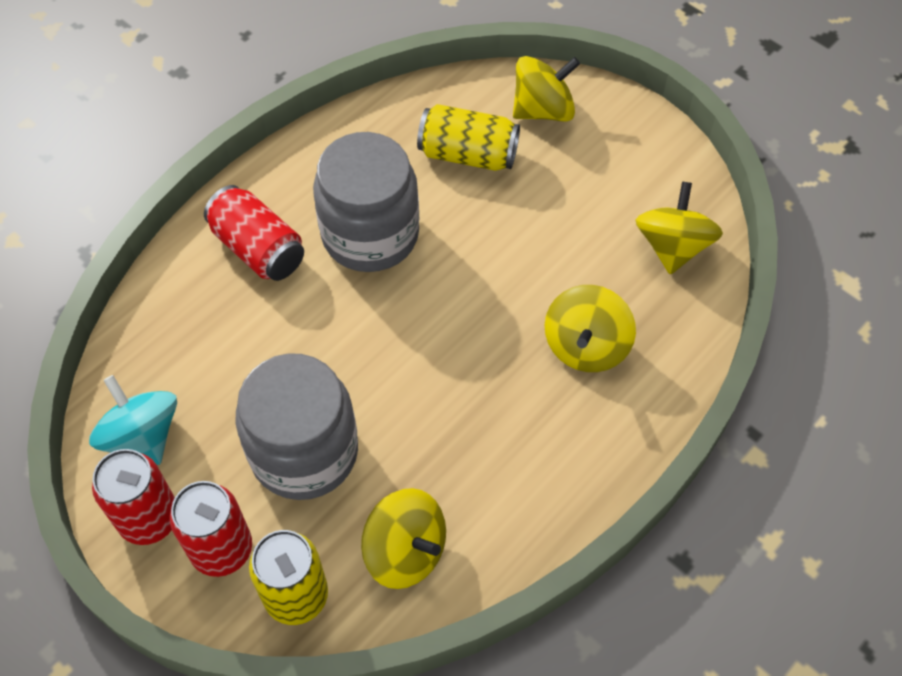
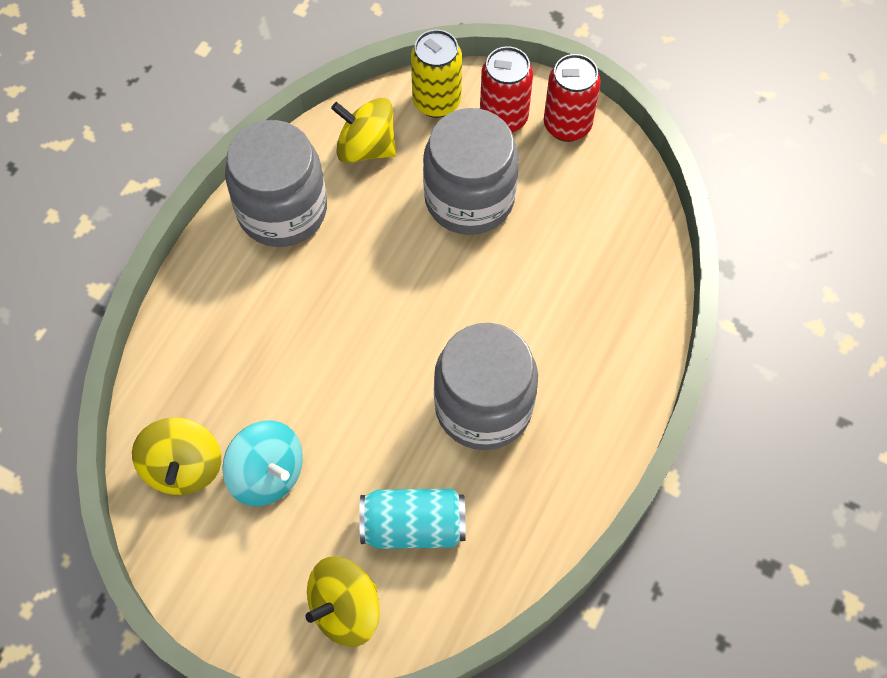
camera: 165 degrees right, 5 degrees up
turquoise spinning top [89,375,177,465] -> turquoise spinning top moved to [222,420,303,507]
red can [204,185,304,281] -> none
yellow can [417,104,520,171] -> turquoise can [359,489,466,549]
yellow spinning top [545,285,636,372] -> none
none -> grey jar [225,120,327,247]

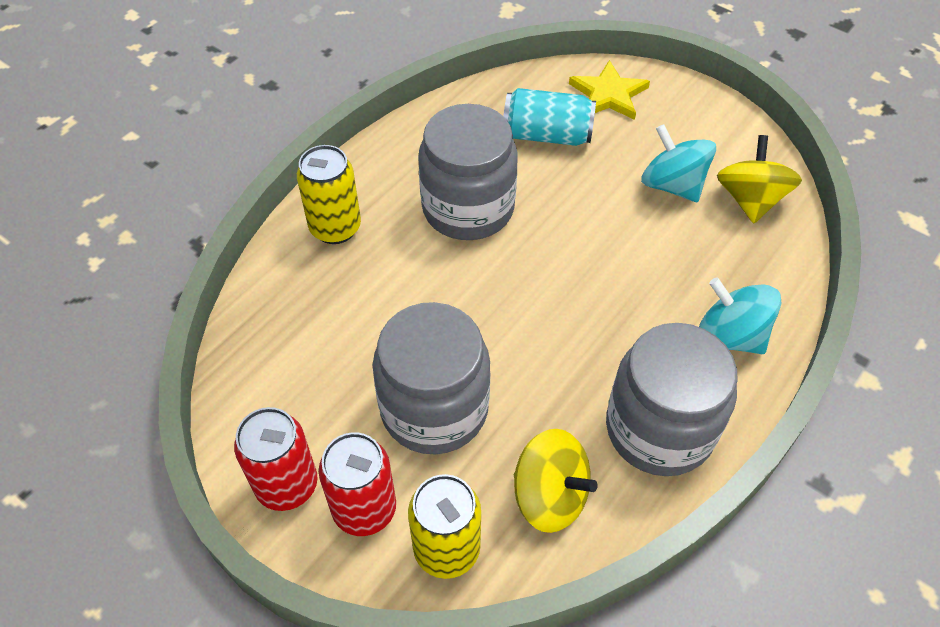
camera: 170 degrees left, 10 degrees down
yellow spinning top [305,556,380,647] -> yellow star [569,60,650,120]
none -> yellow can [297,145,361,244]
none -> turquoise spinning top [699,277,781,354]

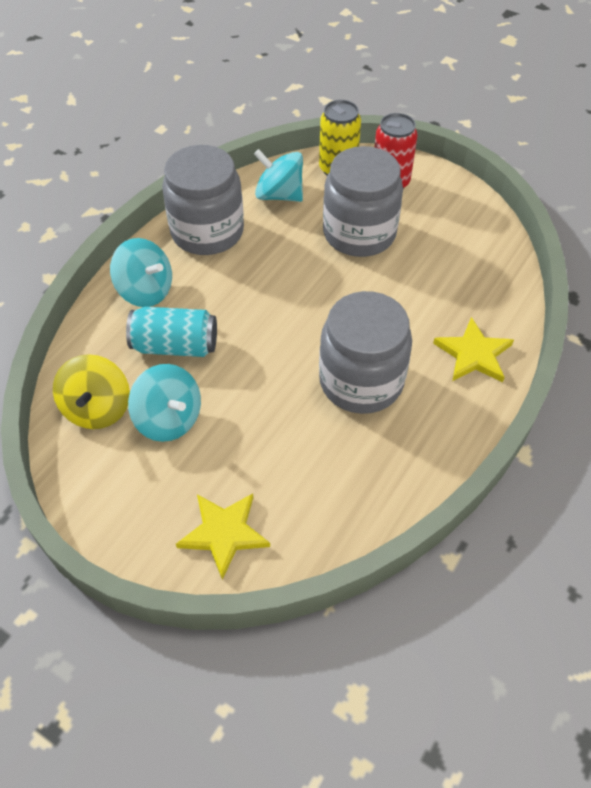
camera: 175 degrees right, 0 degrees up
red can [234,407,317,511] -> none
yellow can [297,145,361,244] -> yellow star [433,317,514,382]
turquoise can [503,88,596,146] -> turquoise can moved to [126,307,217,357]
yellow spinning top [514,429,598,533] -> turquoise spinning top [254,149,303,202]

